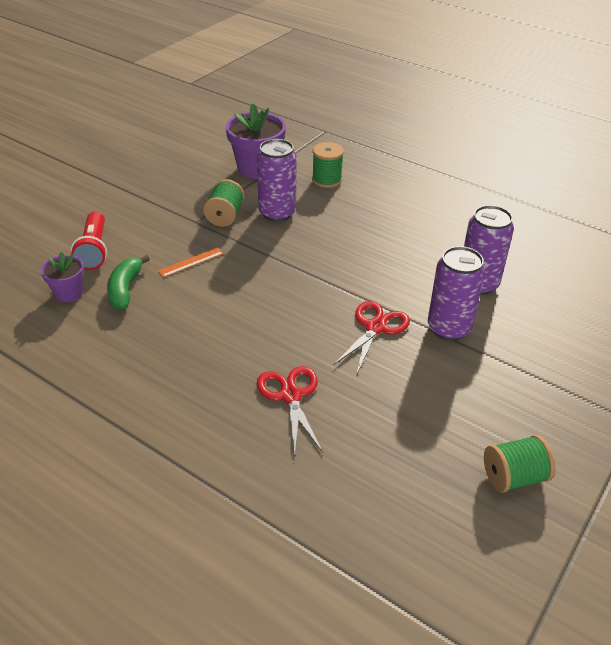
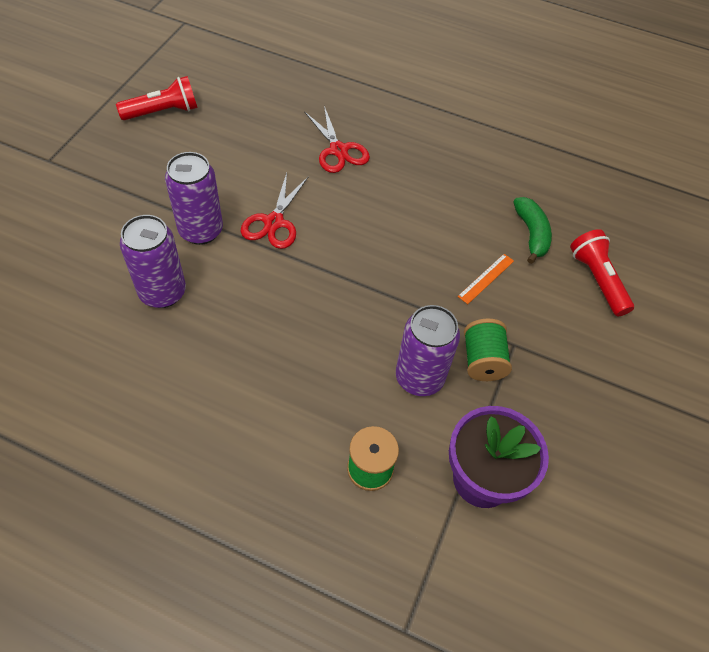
camera: 165 degrees right, 15 degrees up
purple flower pot [41,252,84,302] -> none
green spool [484,435,555,493] -> red flashlight [116,76,197,120]

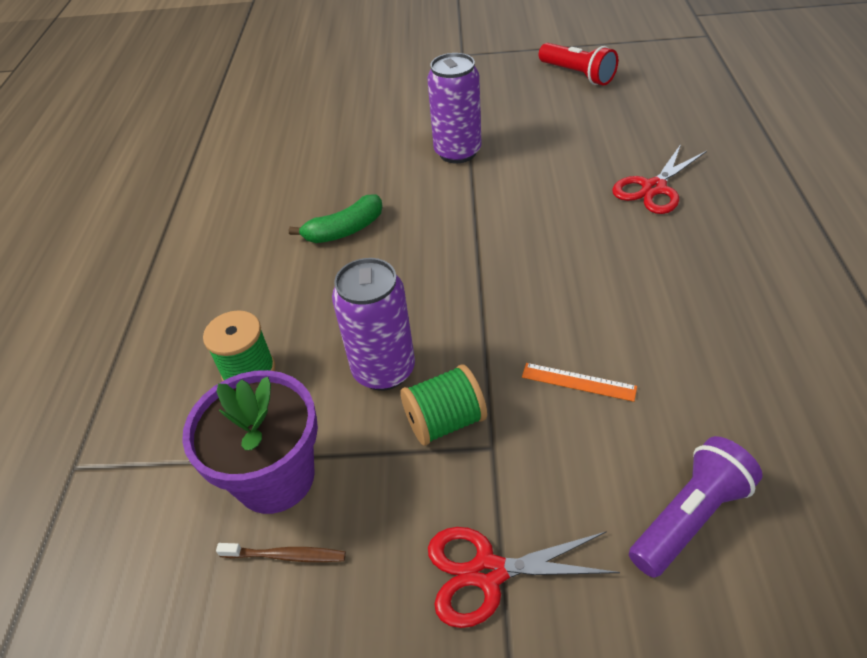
camera: 75 degrees right, 10 degrees down
purple can [120,215,186,308] -> none
red scissors [241,173,309,249] -> red scissors moved to [428,527,620,628]
green banana [513,197,552,264] -> green banana moved to [288,194,383,243]
red flashlight [570,229,634,316] -> purple flashlight [629,436,763,578]
none -> brown toothbrush [216,543,346,562]

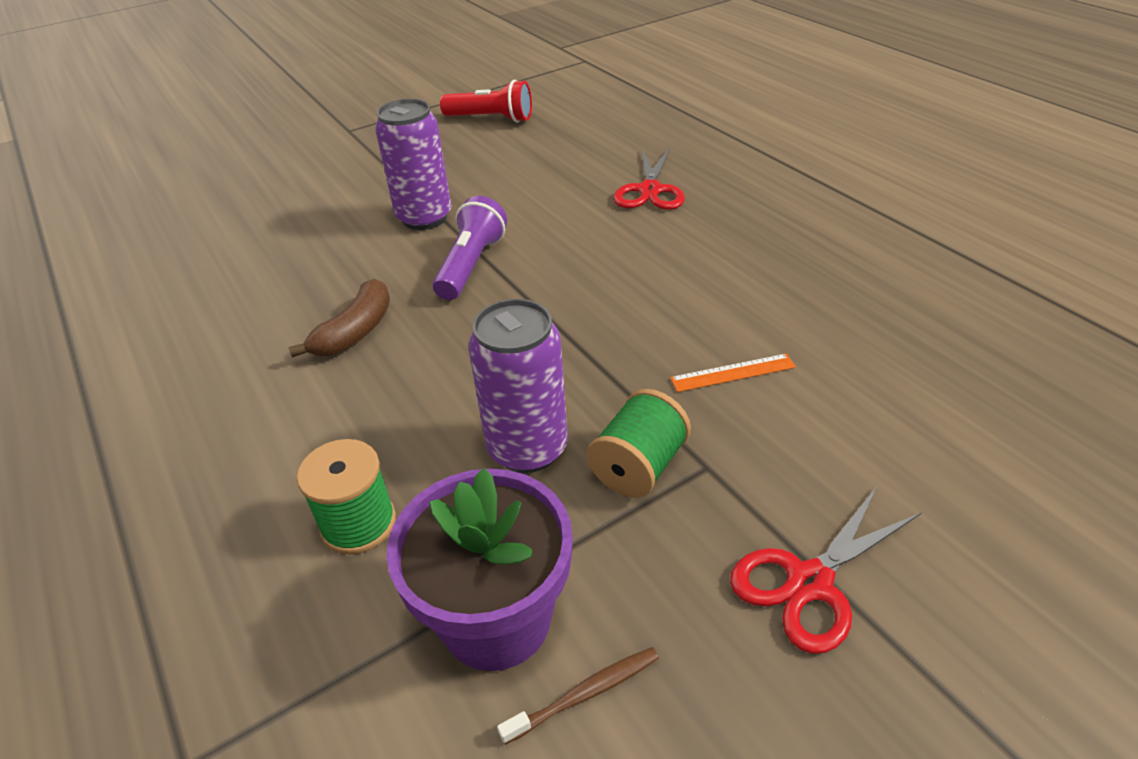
camera: 35 degrees left, 5 degrees down
green banana [288,194,383,243] -> brown banana [288,279,390,357]
purple flashlight [629,436,763,578] -> purple flashlight moved to [433,196,507,300]

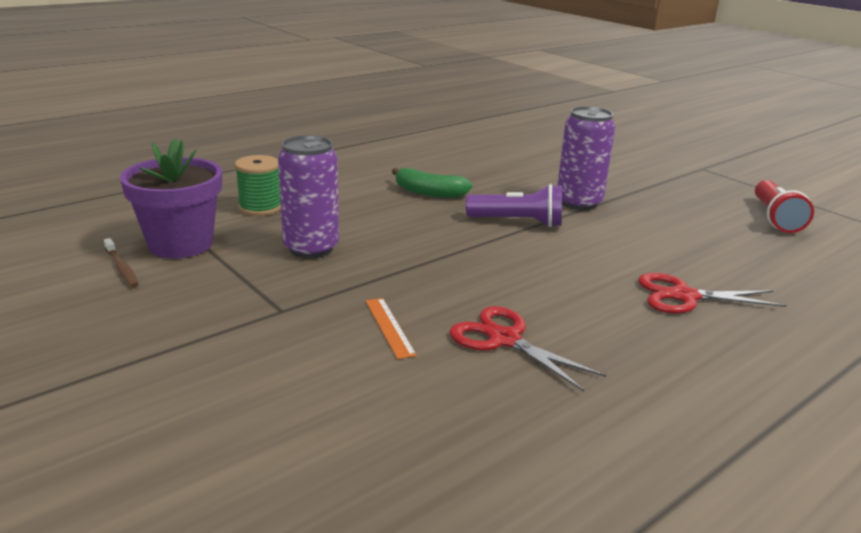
camera: 80 degrees right, 15 degrees down
brown banana [288,279,390,357] -> green banana [392,168,472,198]
green spool [587,389,691,498] -> none
red scissors [730,486,922,654] -> red scissors moved to [449,306,606,392]

